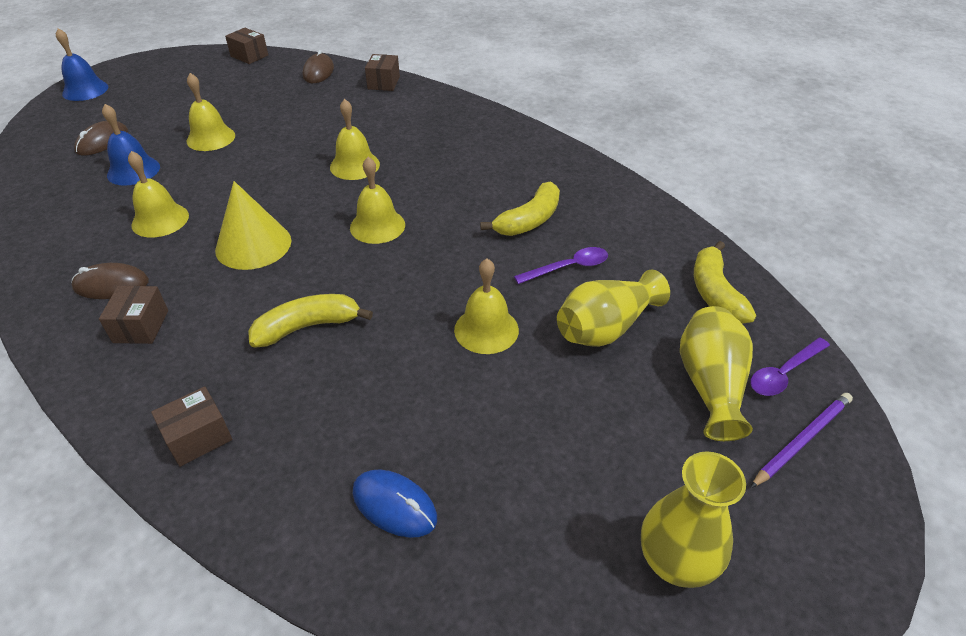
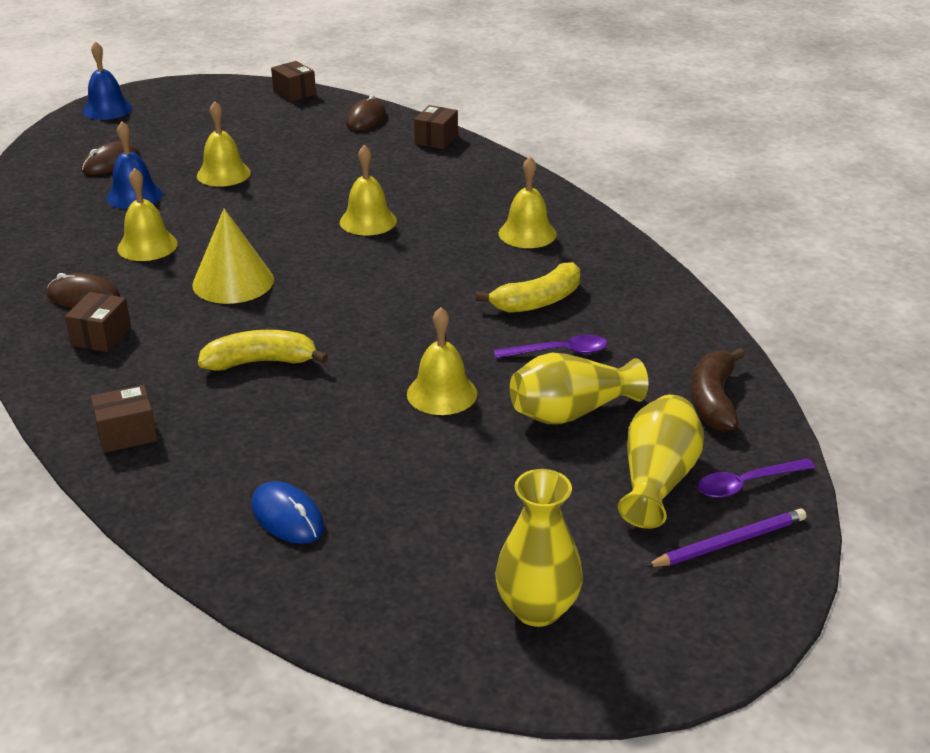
camera: 15 degrees right, 10 degrees down
yellow bell [350,157,405,244] -> yellow bell moved to [499,157,557,248]
yellow banana [694,241,756,324] -> brown banana [691,348,745,432]

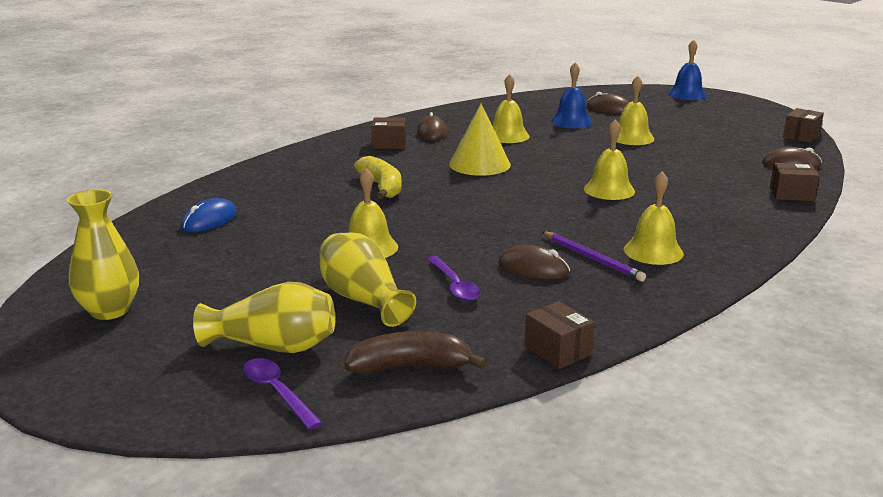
camera: 75 degrees right, 10 degrees down
brown box [91,385,157,453] -> brown box moved to [524,301,595,369]
yellow banana [476,262,580,313] -> brown mouse [498,245,570,279]
purple pencil [645,508,807,567] -> purple pencil moved to [542,232,646,281]

